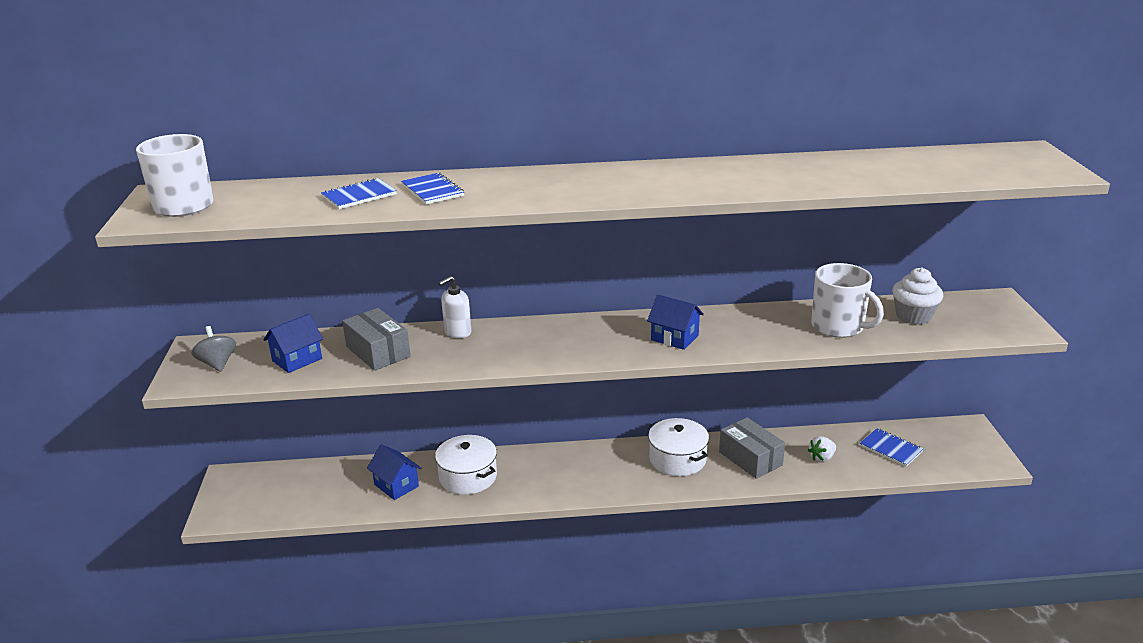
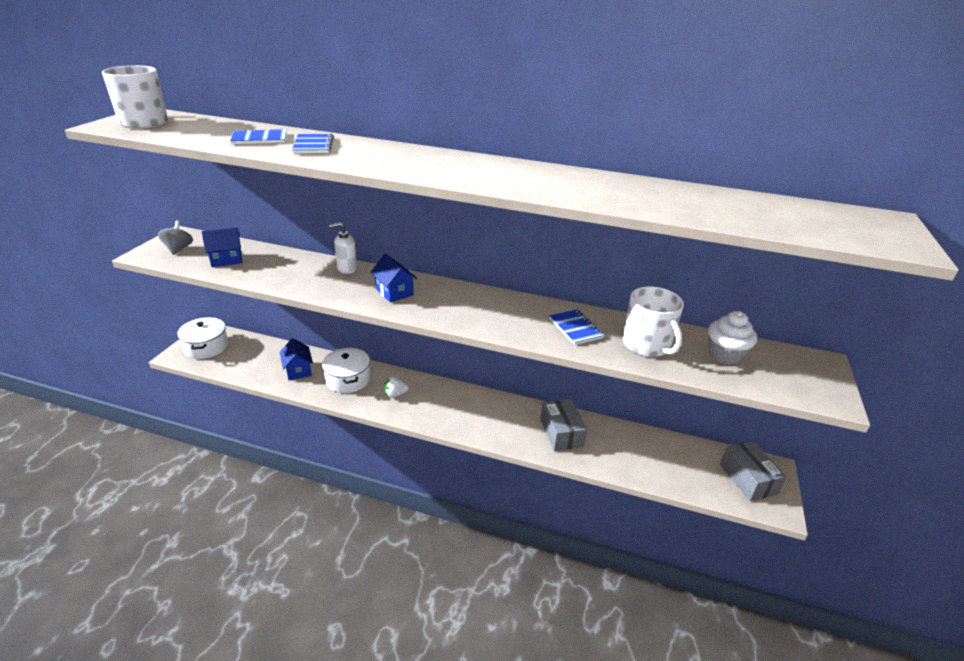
camera: 20 degrees right, 5 degrees up
grey box [342,308,411,371] -> grey box moved to [720,441,787,501]
blue house [647,295,704,350] -> blue house moved to [371,254,417,303]
white pot [648,418,709,476] -> white pot moved to [177,317,228,359]
white strawberry [808,436,836,463] -> white strawberry moved to [384,377,409,398]
blue notebook [860,428,924,467] -> blue notebook moved to [549,309,604,345]

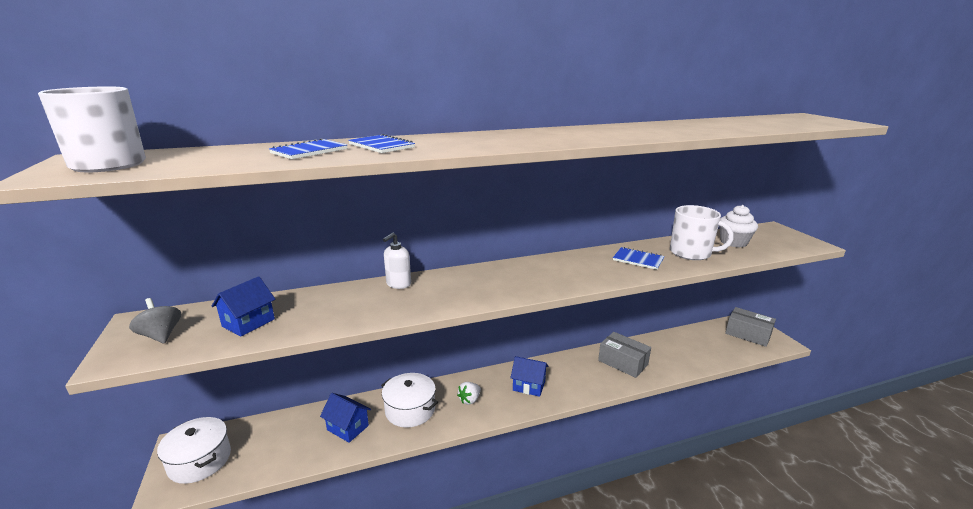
camera: 35 degrees left, 10 degrees down
blue house [371,254,417,303] -> blue house moved to [510,356,549,397]

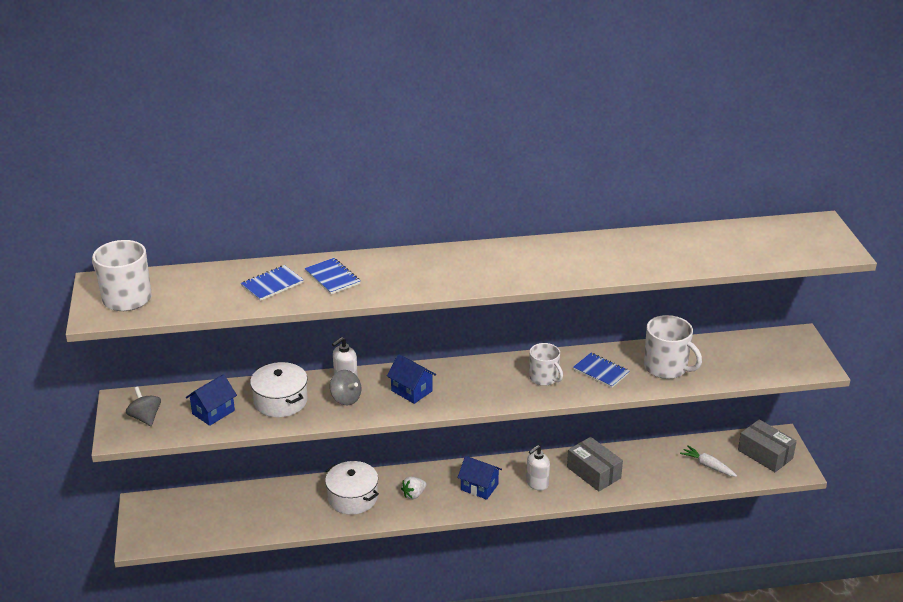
camera: 10 degrees right, 10 degrees up
white pot [157,417,231,484] -> white pot moved to [250,362,308,417]
blue house [320,393,371,443] -> blue house moved to [387,354,436,404]
white cupcake [719,205,758,248] -> none
none -> grey spinning top [330,370,361,406]
none -> white soap dispenser [526,445,550,491]
none -> white mug [529,343,563,386]
none -> white carrot [680,445,737,477]

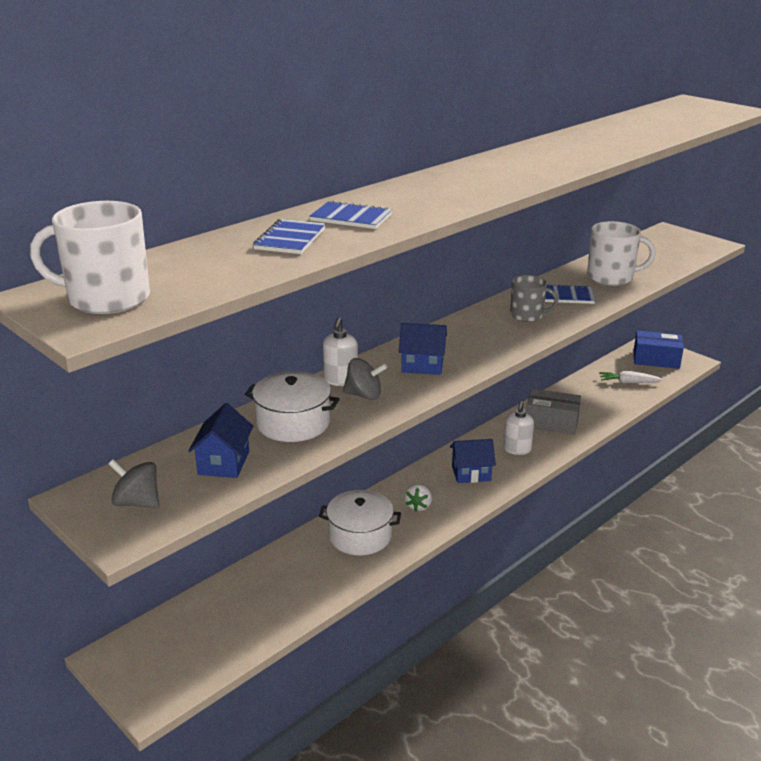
camera: 35 degrees left, 5 degrees down
white mug [529,343,563,386] -> grey mug [510,275,558,322]
grey box [738,419,797,472] -> blue box [634,331,684,369]

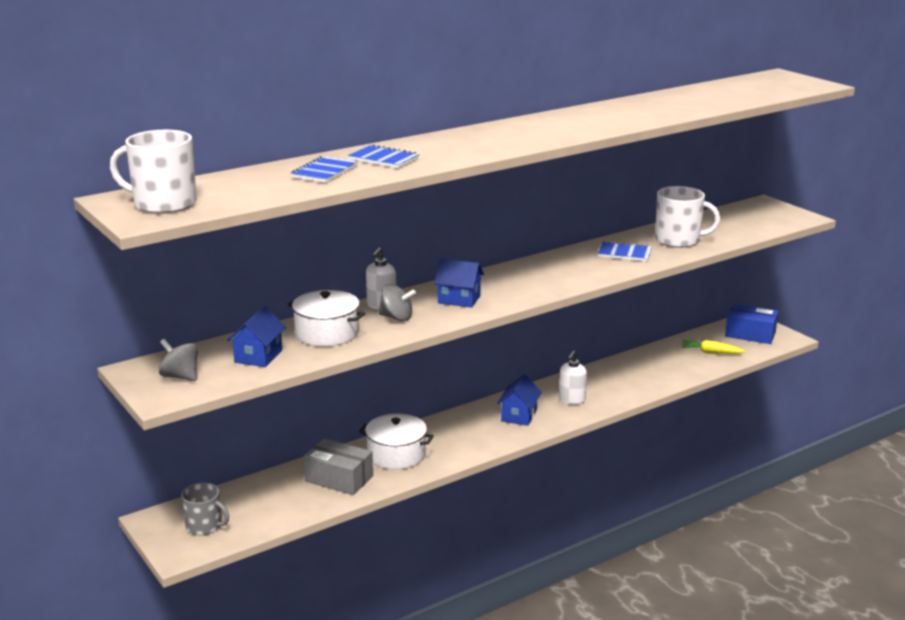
camera: 10 degrees right, 5 degrees down
white strawberry [404,484,432,512] -> none
blue house [450,439,496,483] -> blue house turned 75 degrees counterclockwise [497,374,541,426]
grey mug [510,275,558,322] -> grey mug moved to [181,483,229,535]
grey box [526,389,581,434] -> grey box moved to [303,438,373,495]
white carrot [599,371,663,383] -> yellow carrot [681,340,746,354]

